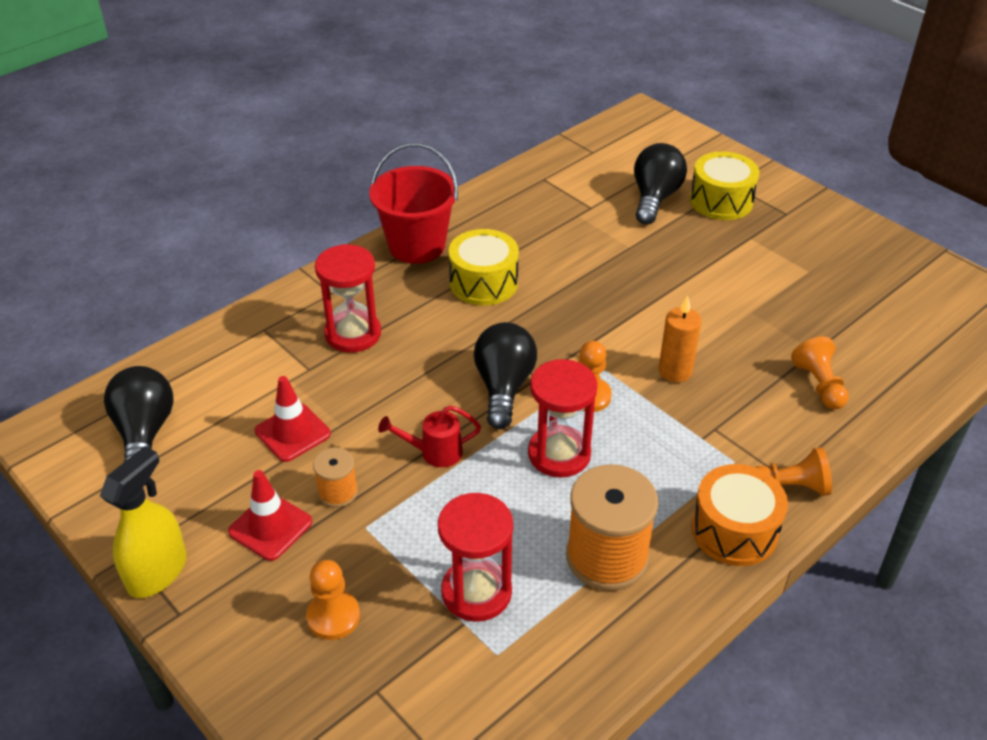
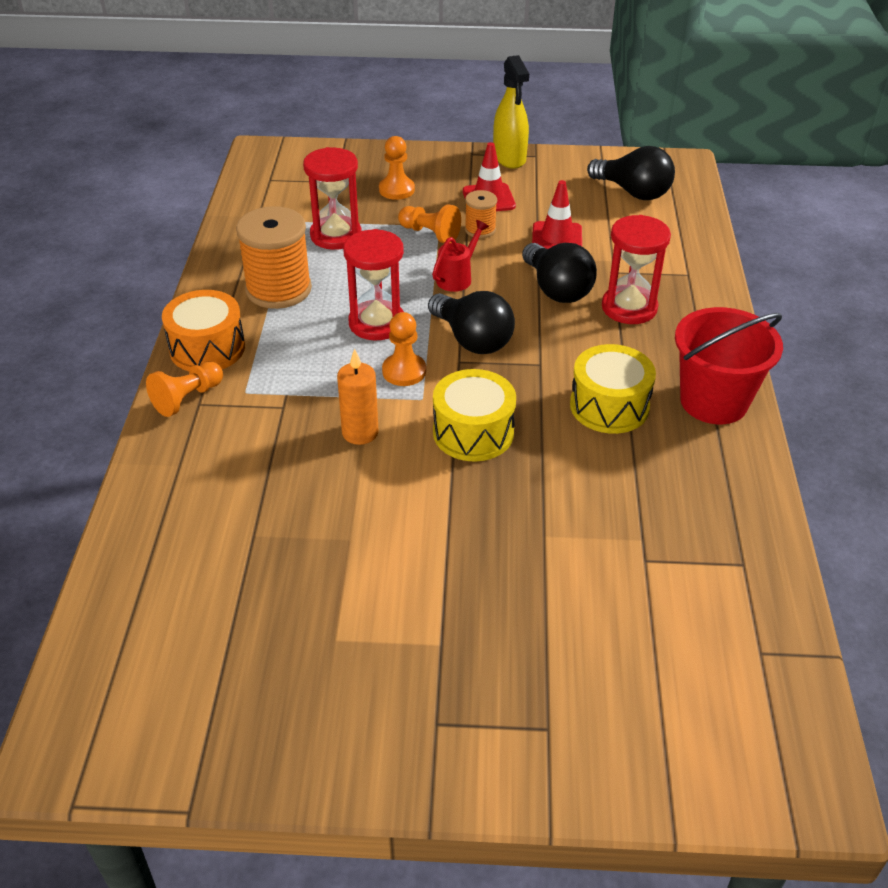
camera: 135 degrees right, 0 degrees up
black light bulb [634,143,687,224] -> black light bulb moved to [522,243,597,303]
yellow drum [690,151,760,220] -> yellow drum moved to [433,369,516,462]
orange pawn [791,337,849,409] -> orange pawn moved to [398,205,461,243]

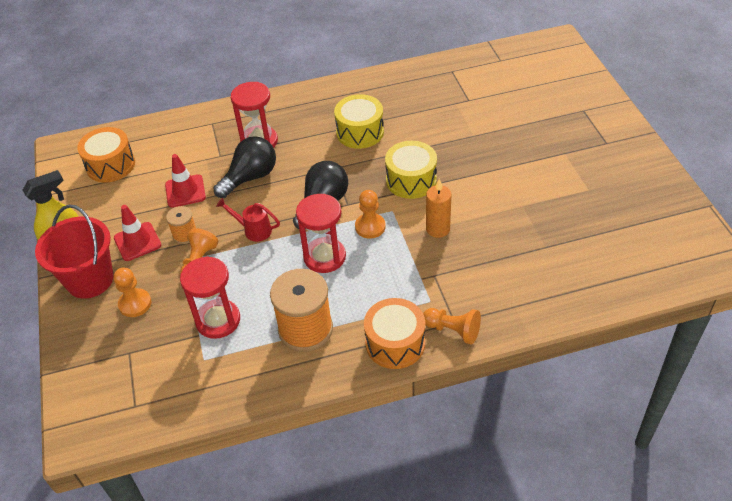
camera: 105 degrees left, 5 degrees up
black light bulb [587,146,675,200] -> orange drum [77,127,135,183]
red bucket [675,307,783,424] -> red bucket moved to [35,205,114,299]

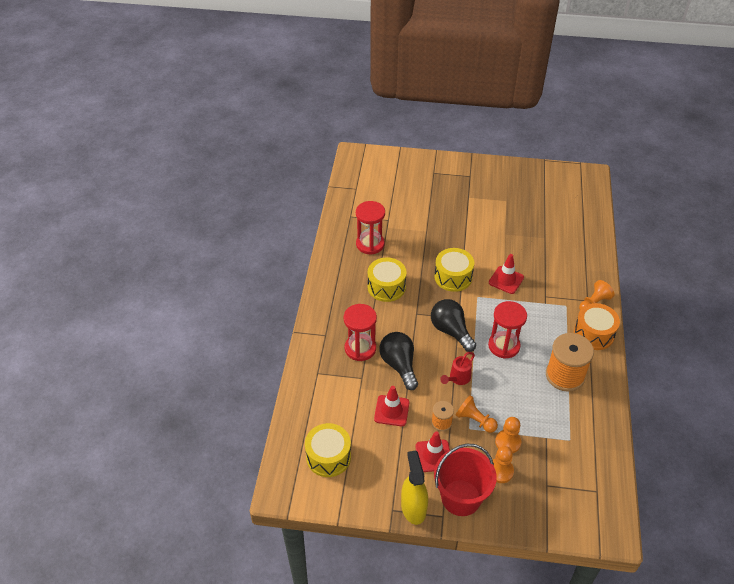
camera: 70 degrees left, 0 degrees up
orange drum [77,127,135,183] -> yellow drum [305,423,351,477]
red hourglass [180,256,240,339] -> red hourglass moved to [356,201,385,255]
orange pawn [355,190,386,239] -> orange pawn moved to [495,417,521,453]
orange candle [426,179,452,238] -> red traffic cone [489,254,524,294]

